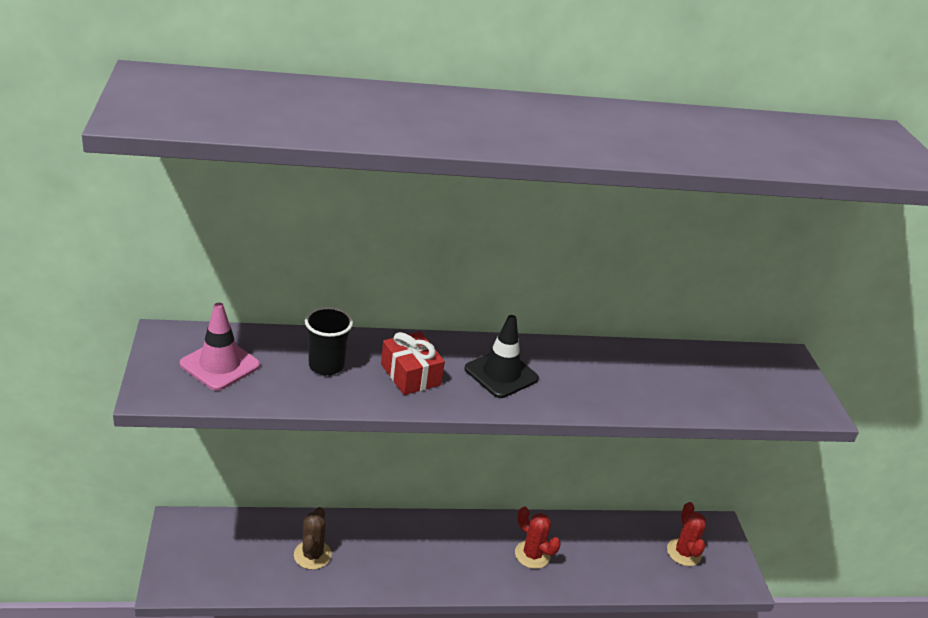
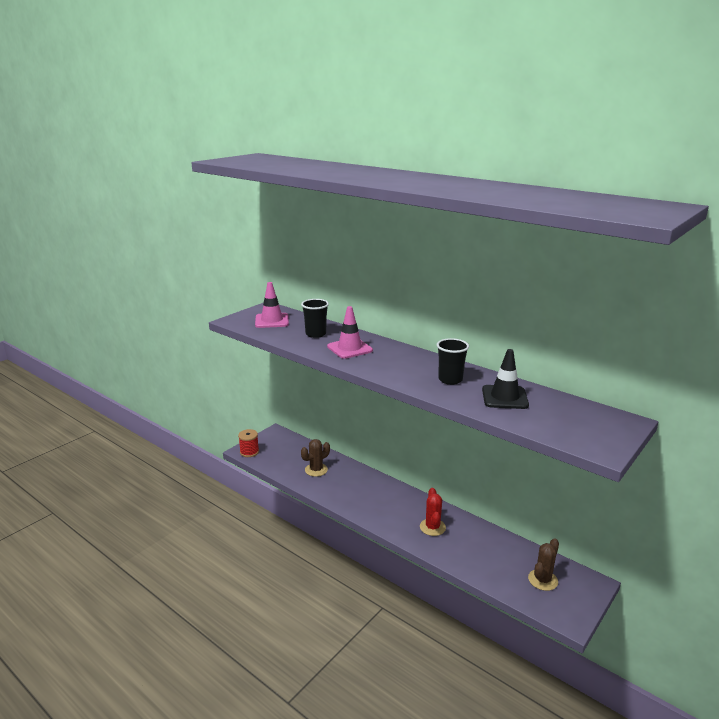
camera: 50 degrees right, 10 degrees down
red gift [381,332,445,395] -> pink traffic cone [327,306,373,359]
black traffic cone [465,315,539,398] -> black traffic cone moved to [482,349,529,409]
red cactus [667,502,706,566] -> brown cactus [528,538,559,591]
none -> red spool [238,429,259,457]
none -> black cup [437,338,469,385]

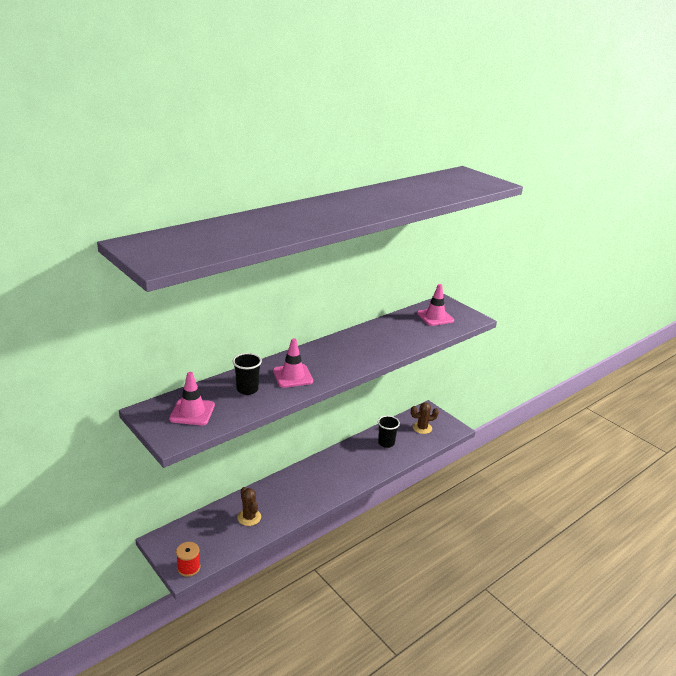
camera: 80 degrees left, 5 degrees up
red cactus [420,488,446,536] -> none
black cup [437,338,469,385] -> black cup moved to [378,415,400,448]
black traffic cone [482,349,529,409] -> none
brown cactus [528,538,559,591] -> brown cactus turned 60 degrees counterclockwise [411,402,439,434]
none -> pink traffic cone [417,284,454,326]

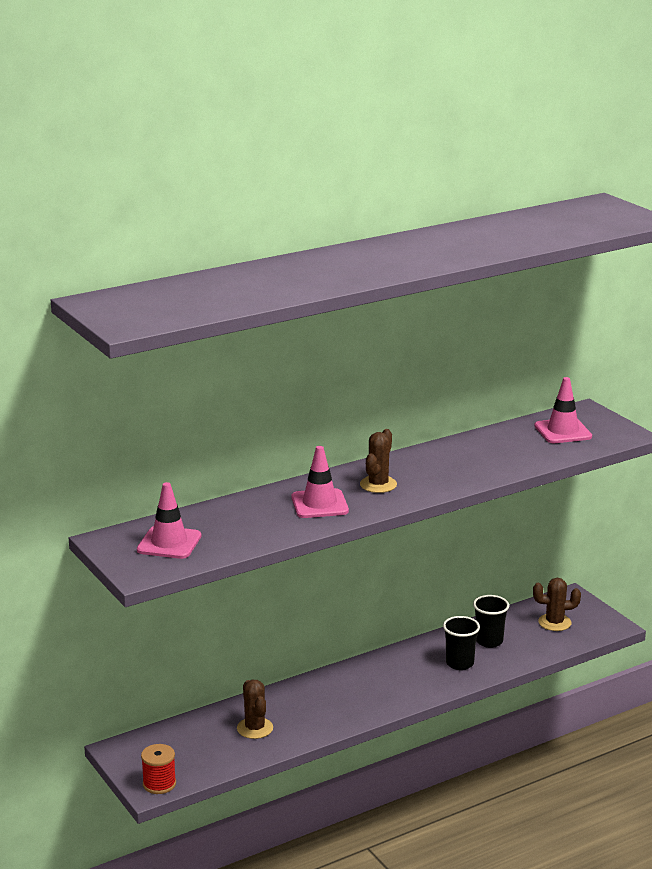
camera: 10 degrees right, 5 degrees down
black cup [233,353,262,395] -> black cup moved to [443,616,480,670]
none -> brown cactus [360,429,397,493]

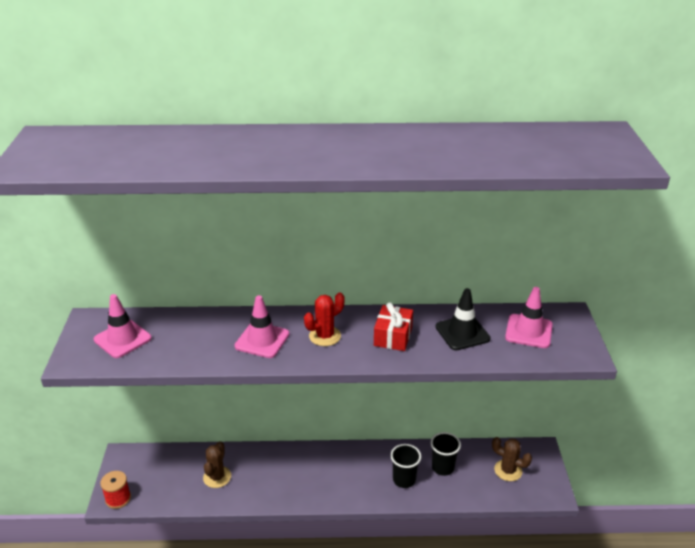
camera: 30 degrees right, 10 degrees up
brown cactus [360,429,397,493] -> red cactus [304,292,344,346]
none -> red gift [374,302,413,351]
none -> black traffic cone [436,288,491,350]

